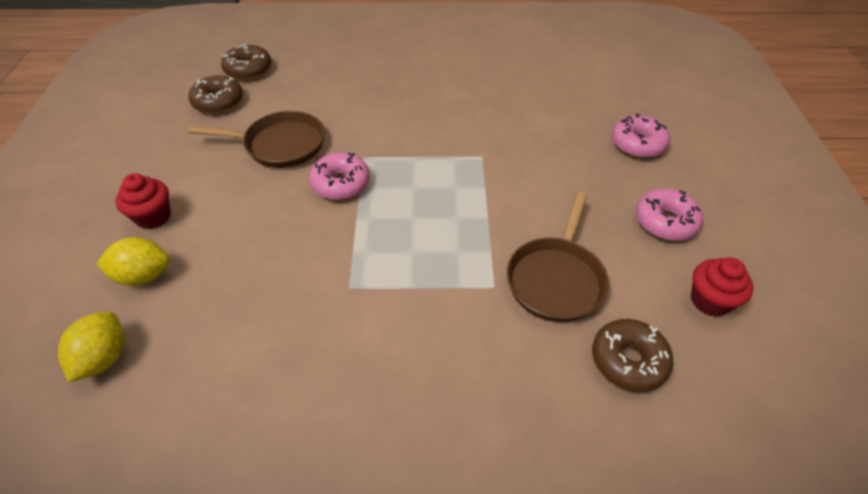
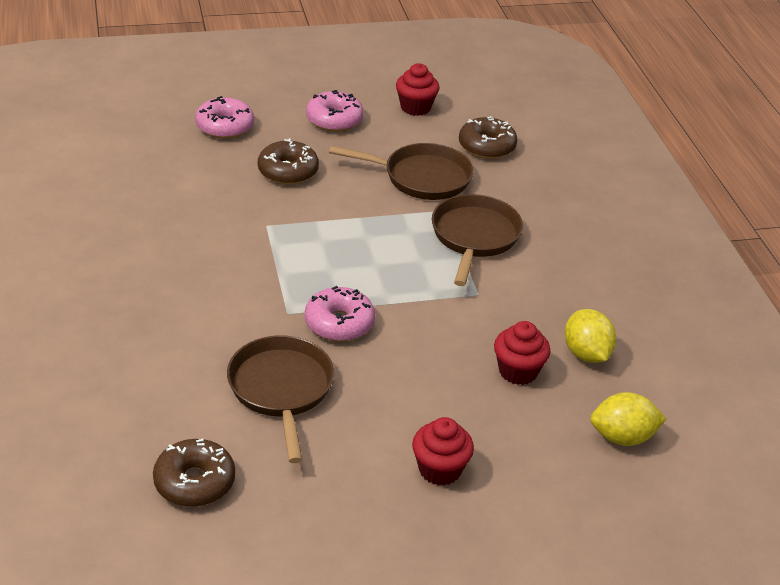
camera: 105 degrees left, 10 degrees down
yellow lemon [96,237,170,286] -> yellow lemon moved to [565,309,616,363]
brown donut [221,43,272,80] -> brown donut moved to [258,139,319,185]
none -> brown pan [432,194,523,286]
none -> red cupcake [494,321,550,385]

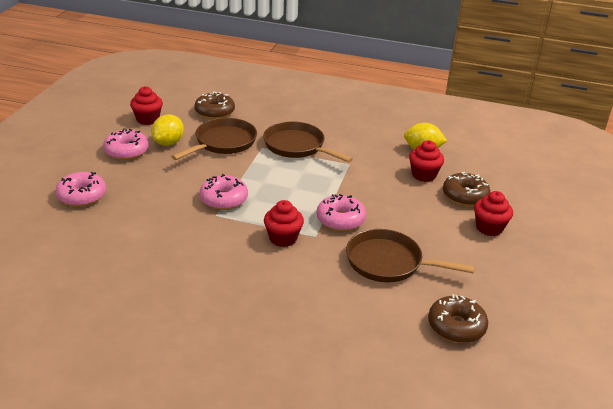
camera: 60 degrees left, 5 degrees down
brown donut [258,139,319,185] -> brown donut moved to [443,172,490,206]
yellow lemon [590,392,666,446] -> yellow lemon moved to [151,114,184,146]
none -> pink donut [199,174,248,210]
none -> red cupcake [264,200,304,247]

